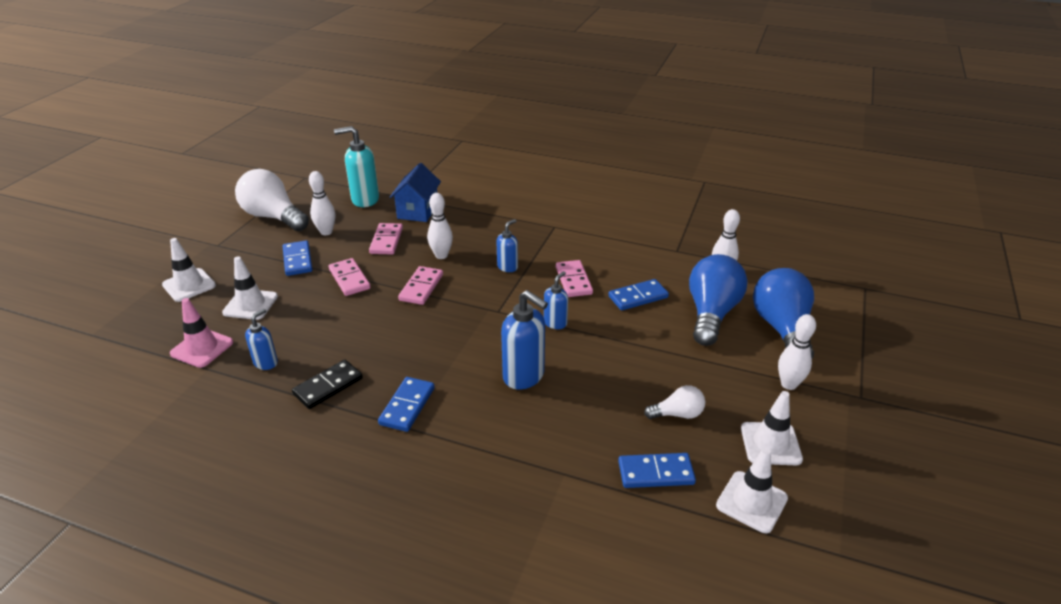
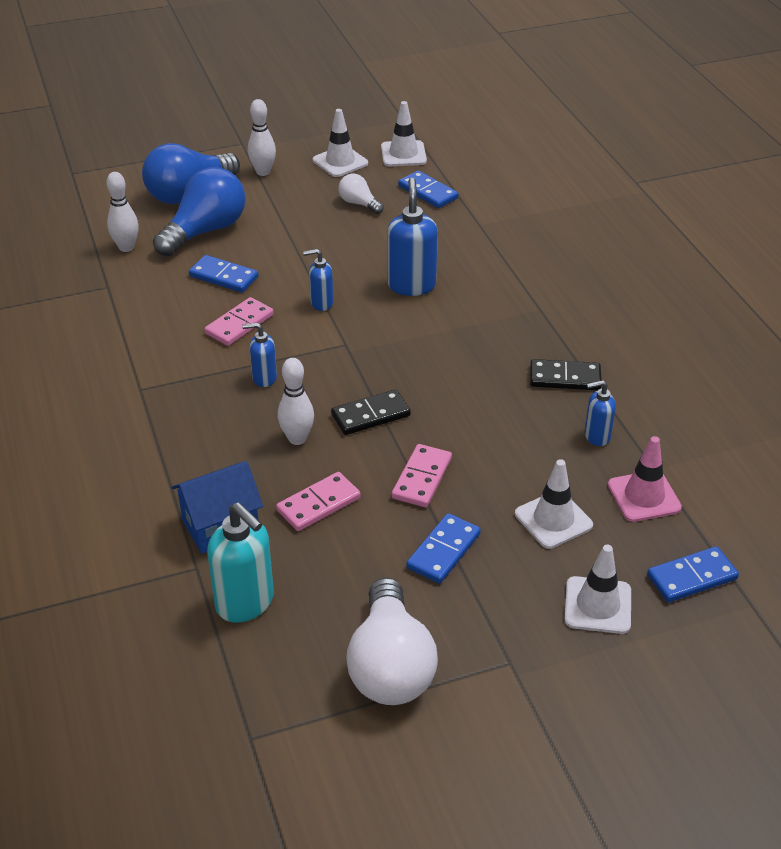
camera: 130 degrees left, 5 degrees up
white bowling pin [309,171,335,235] -> none
blue domino [378,377,435,432] -> blue domino moved to [647,546,739,602]
pink domino [398,266,443,305] -> black domino [331,390,411,435]
blue light bulb [689,254,748,346] -> blue light bulb turned 150 degrees clockwise [153,167,246,256]

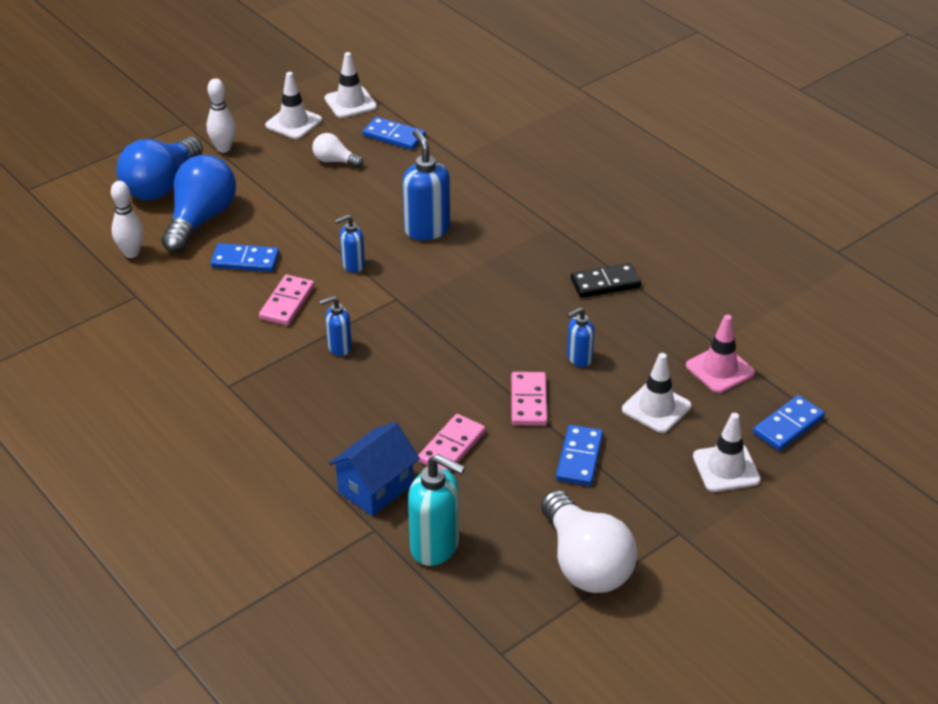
camera: 20 degrees left, 0 degrees up
white bowling pin [278,358,314,445] -> none
black domino [331,390,411,435] -> none
blue soap dispenser [585,380,616,446] -> blue soap dispenser moved to [567,307,595,367]

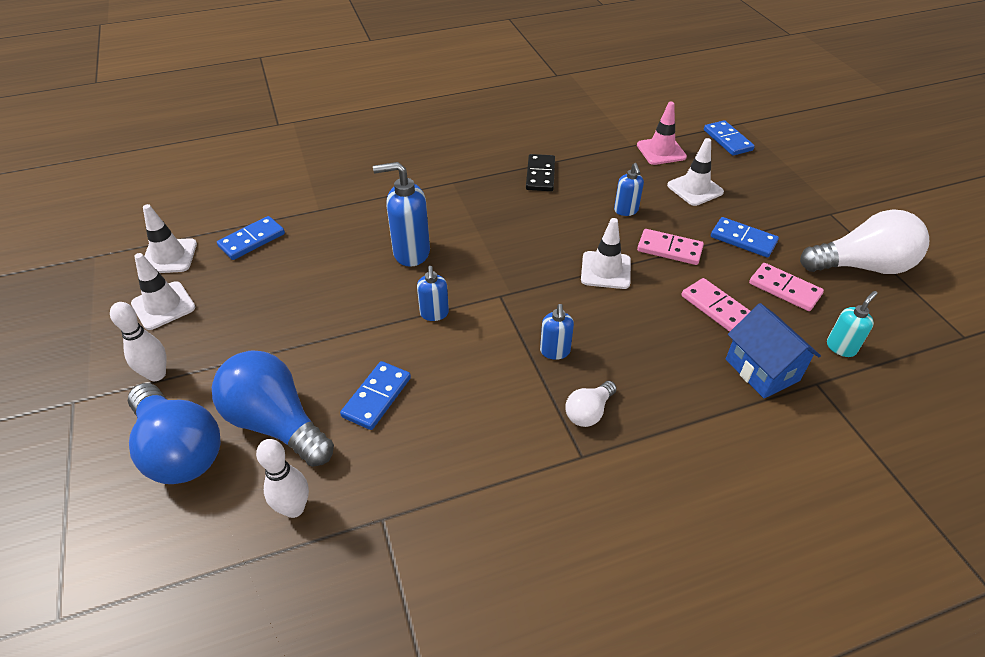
camera: 70 degrees left, 5 degrees up
pink domino [259,275,314,326] -> pink domino moved to [749,263,824,311]
white light bulb [312,133,363,168] -> white light bulb moved to [566,381,617,427]
turquoise soap dispenser [408,454,465,566] -> turquoise soap dispenser [827,291,877,357], size x0.58
white traffic cone [693,413,761,492] -> white traffic cone moved to [581,218,631,289]

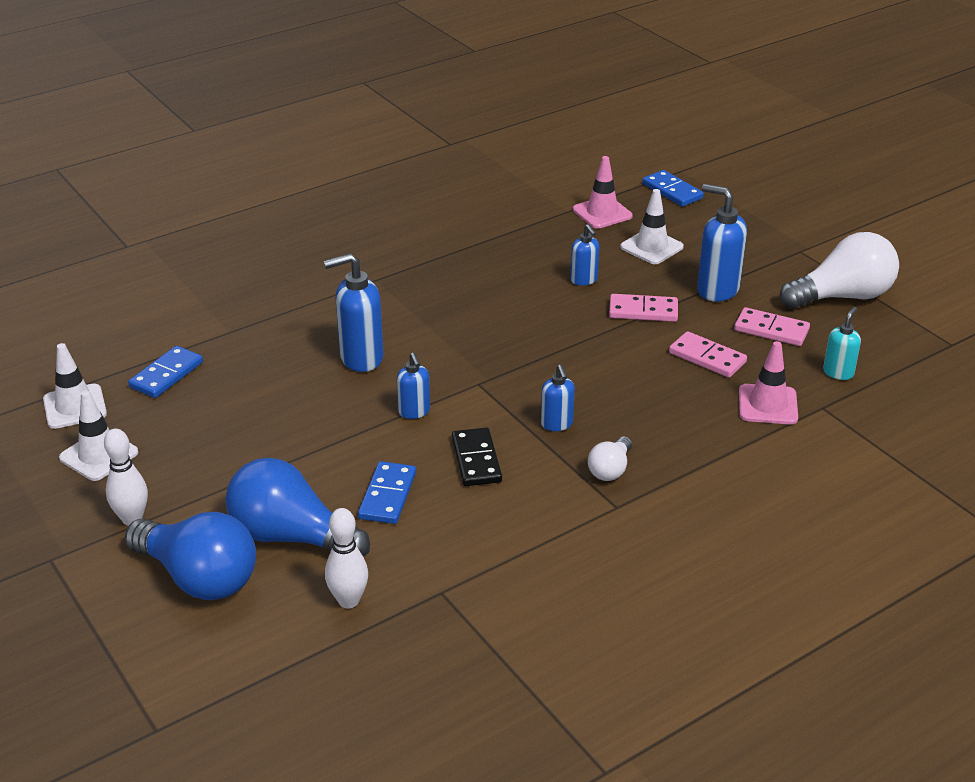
camera: 15 degrees left, 10 degrees down
black domino [526,154,555,191] -> black domino moved to [452,427,502,486]
white traffic cone [581,218,631,289] -> none
blue domino [711,217,779,258] -> blue soap dispenser [697,184,747,302]
blue house [726,303,821,398] -> pink traffic cone [739,341,798,424]

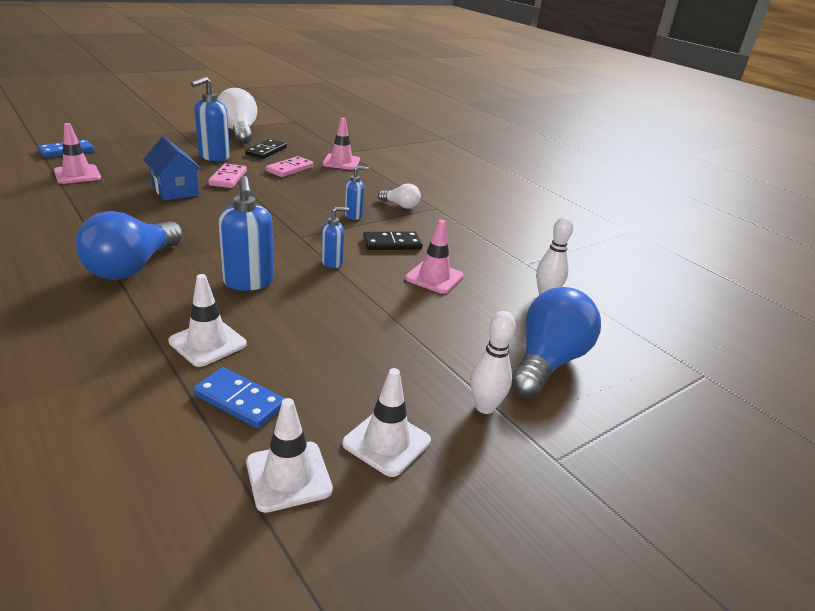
camera: 95 degrees left, 5 degrees down
blue light bulb [225,458,370,557] -> blue light bulb moved to [75,211,183,280]
blue domino [358,461,416,524] -> pink traffic cone [405,220,463,294]
blue soap dispenser [570,224,600,286] -> blue house [143,137,202,200]
white traffic cone [620,189,684,264] -> white traffic cone moved to [168,274,247,367]
pink domino [734,307,810,346] -> black domino [245,139,287,159]
turquoise soap dispenser [823,307,861,380] -> none

